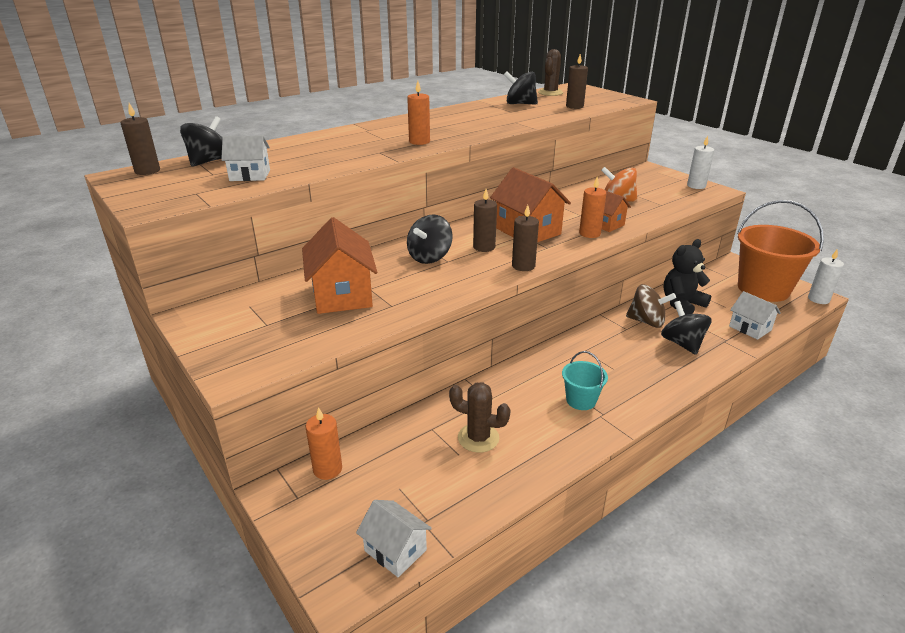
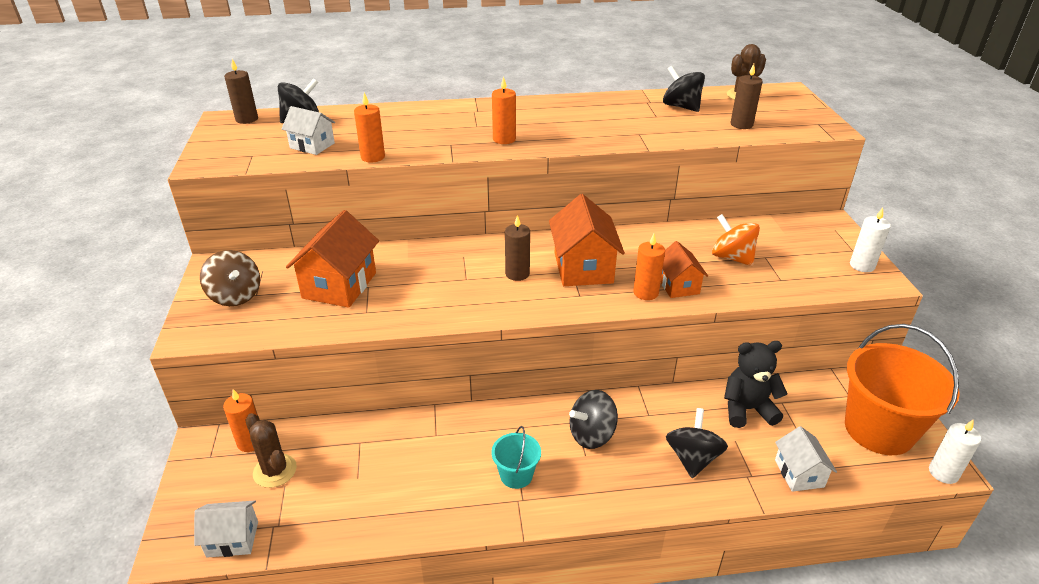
camera: 30 degrees right, 5 degrees up
white house [356,500,432,577] -> white house turned 75 degrees counterclockwise [194,500,258,558]
black spinning top [407,214,453,264] -> black spinning top moved to [569,390,618,449]
brown cactus [449,382,511,453] -> brown cactus moved to [245,413,297,488]
brown candle [512,205,539,271] -> none
brown spinning top [626,284,676,328] -> brown spinning top moved to [200,250,260,306]
none -> orange candle [354,93,385,162]

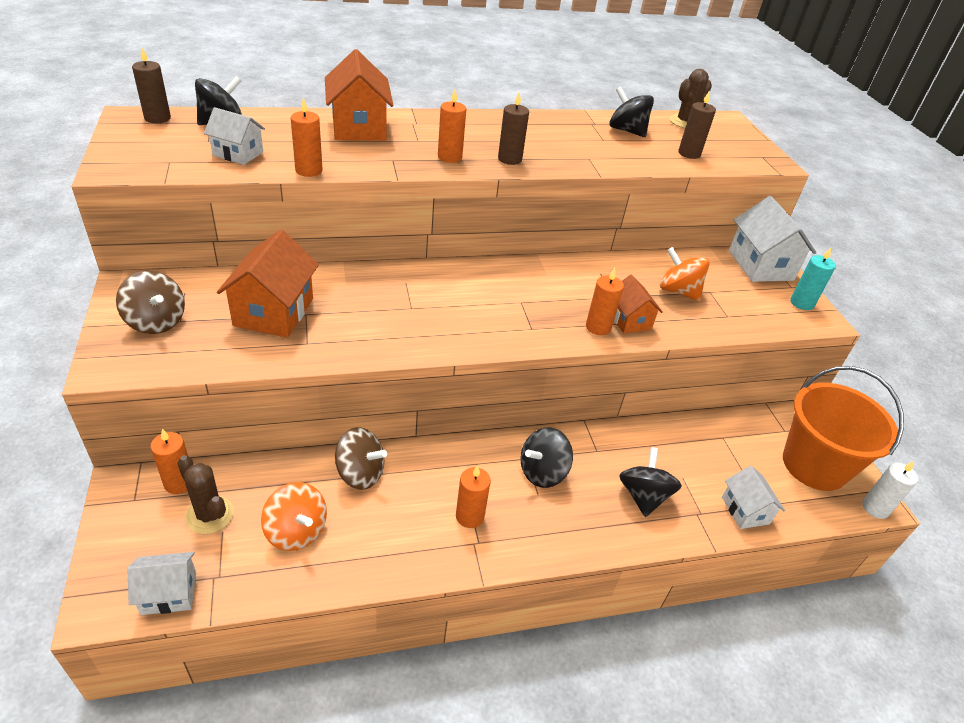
camera: 10 degrees left, 5 degrees up
turquoise bucket [491,426,541,489] -> orange candle [456,465,491,528]
brown candle [505,215,530,281] -> brown candle moved to [498,93,529,165]
orange house [549,194,625,286] -> orange house moved to [325,49,394,141]
black teddy bear [724,341,787,428] -> none
white candle [850,208,891,272] -> turquoise candle [790,248,836,310]
none -> orange spinning top [261,482,327,551]
none -> brown spinning top [335,427,387,490]
none -> white house [729,196,817,282]

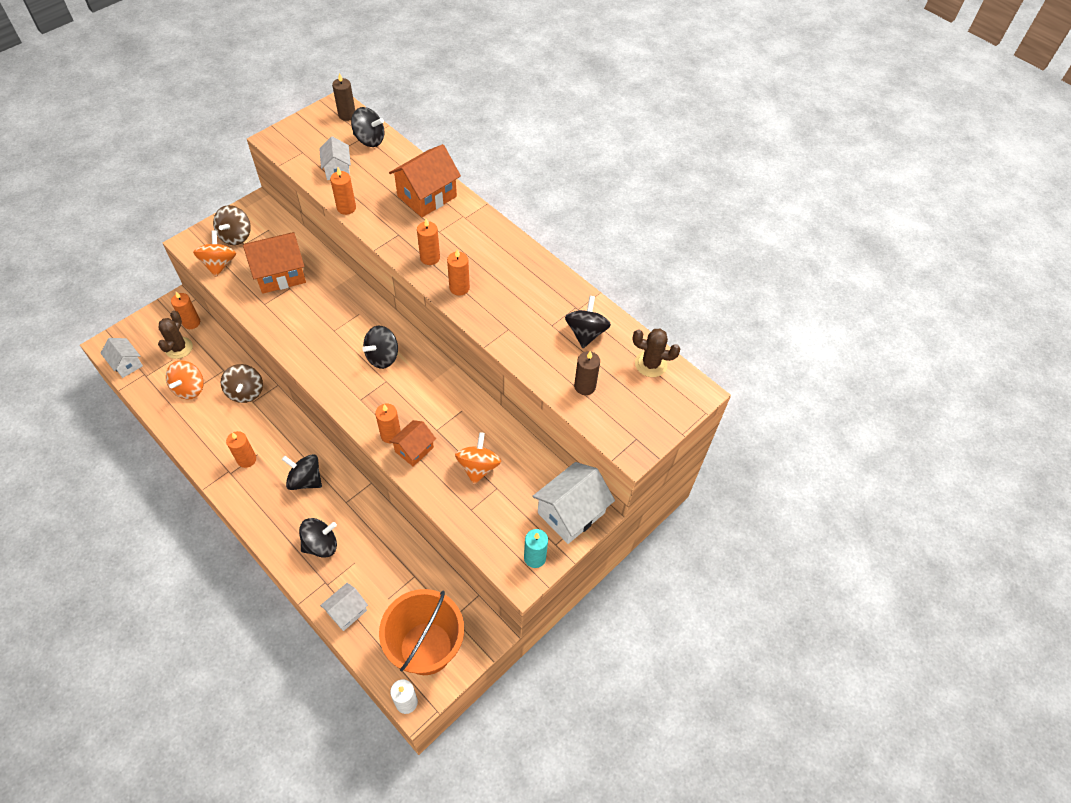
camera: 60 degrees right, 15 degrees up
brown candle [498,93,529,165] -> orange candle [447,250,470,296]
none -> orange spinning top [193,230,236,277]
none -> black spinning top [362,326,398,369]

